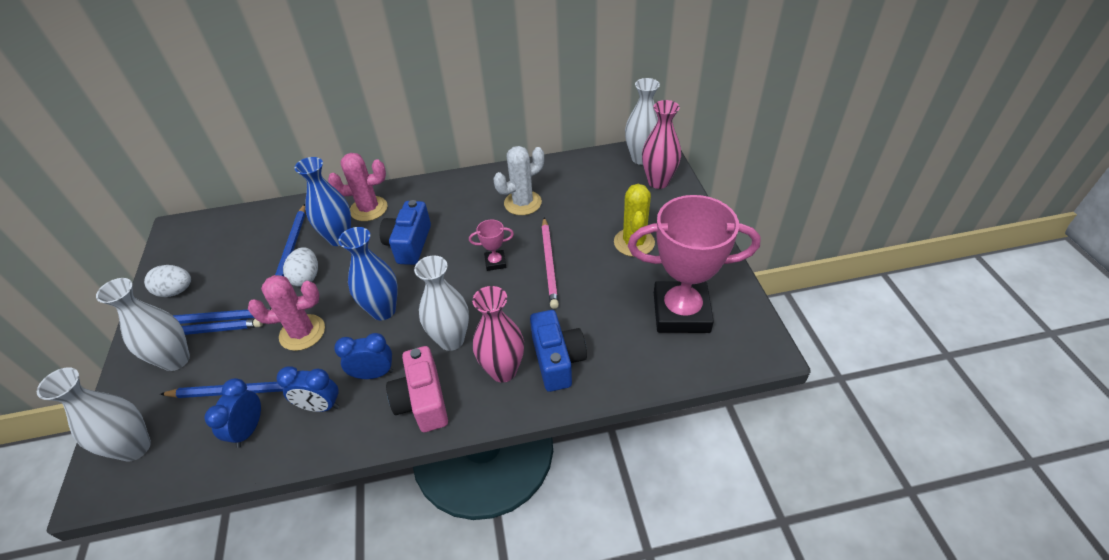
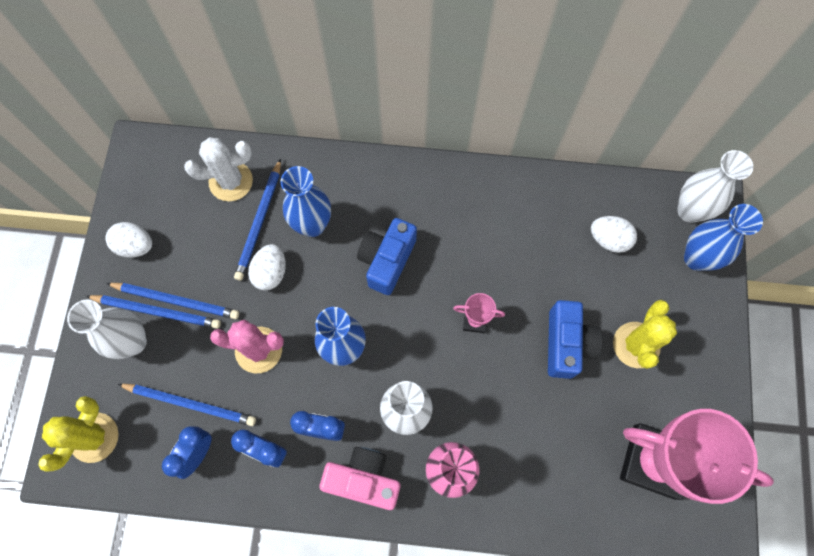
camera: 15 degrees right, 25 degrees up
white vase [37,367,151,462] -> yellow cactus [38,396,119,472]
pink cactus [328,153,388,221] -> none
pink camera [386,346,448,432] -> pink camera turned 105 degrees clockwise [320,447,401,510]
white cactus [493,146,544,215] -> white cactus moved to [184,137,253,201]
blue camera [530,310,587,392] -> blue camera moved to [548,300,602,379]
pink pencil [541,217,559,309] -> none
pink vase [642,100,681,189] -> blue vase [684,204,763,271]
none -> white egg [591,216,637,253]

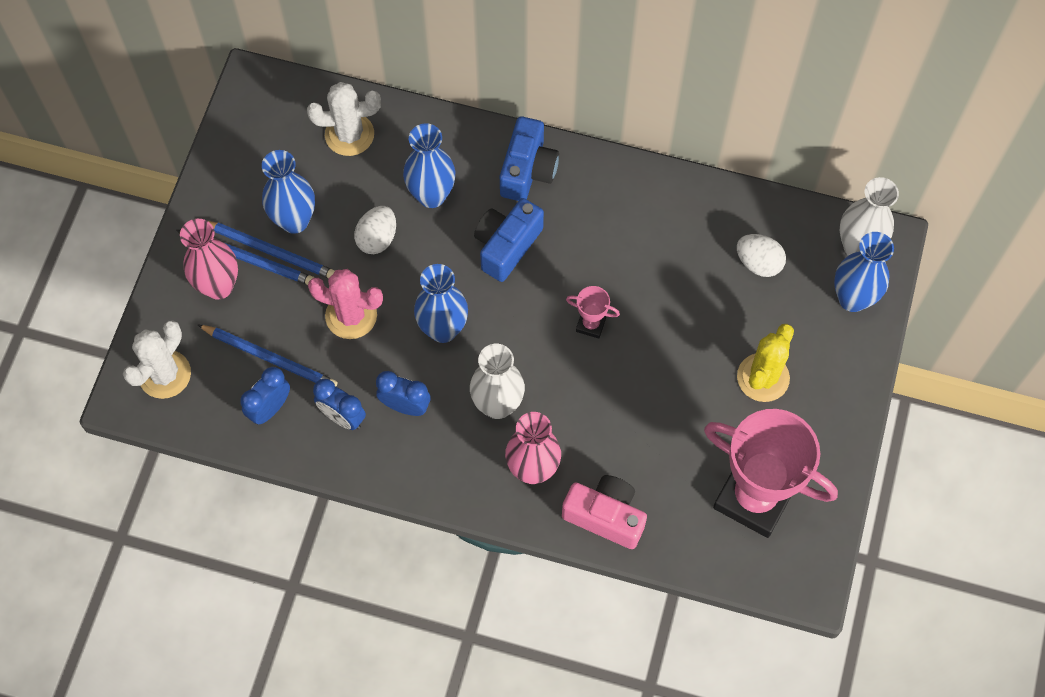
camera: 10 degrees right, 5 degrees down
yellow cactus [38,396,119,472] -> white cactus [123,320,191,399]
white vase [67,300,147,359] -> pink vase [180,219,238,300]
white egg [106,222,152,258] -> none
blue pencil [234,159,281,281] -> none
pink camera [320,447,401,510] -> pink camera moved to [562,475,647,549]
blue camera [548,300,602,379] -> blue camera moved to [500,116,559,201]
none -> blue vase [262,150,315,234]

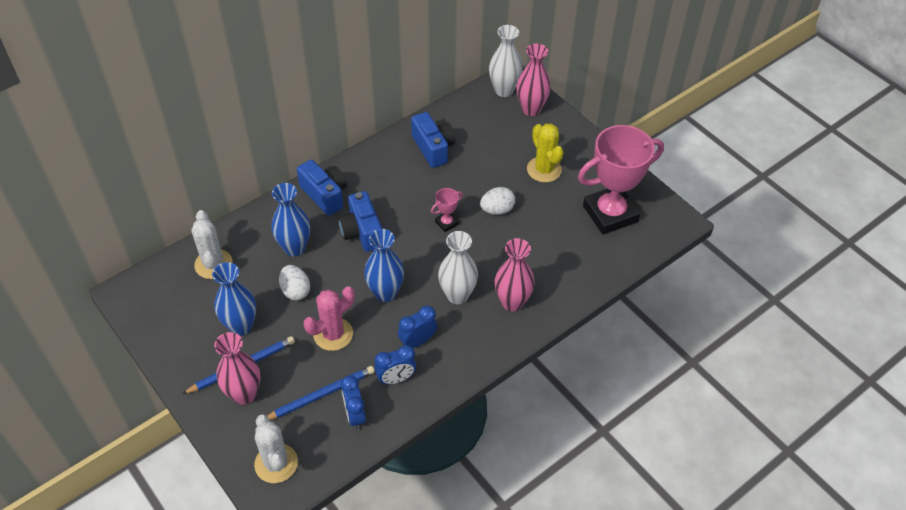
camera: 55 degrees left, 15 degrees down
blue pencil [208,221,335,279] -> none
white cactus [307,82,381,156] -> white cactus turned 45 degrees counterclockwise [191,210,232,279]
pink camera [562,475,647,549] -> none
white egg [737,234,786,277] -> white egg moved to [480,187,515,215]
blue vase [834,232,894,312] -> pink vase [516,43,551,116]
none -> blue camera [411,112,455,168]

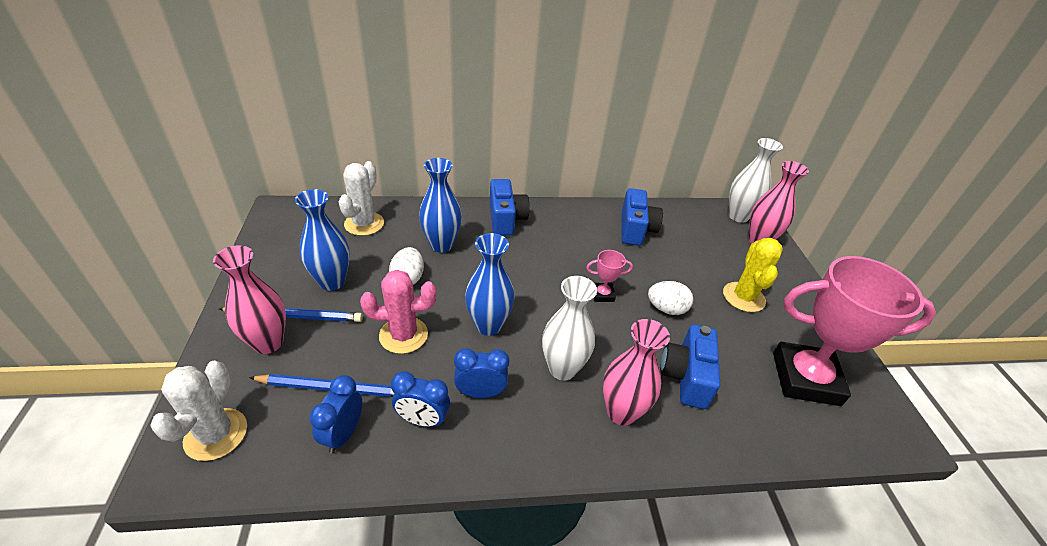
camera: 30 degrees right, 10 degrees down
blue camera [338,191,382,252] -> blue camera moved to [660,325,720,409]

